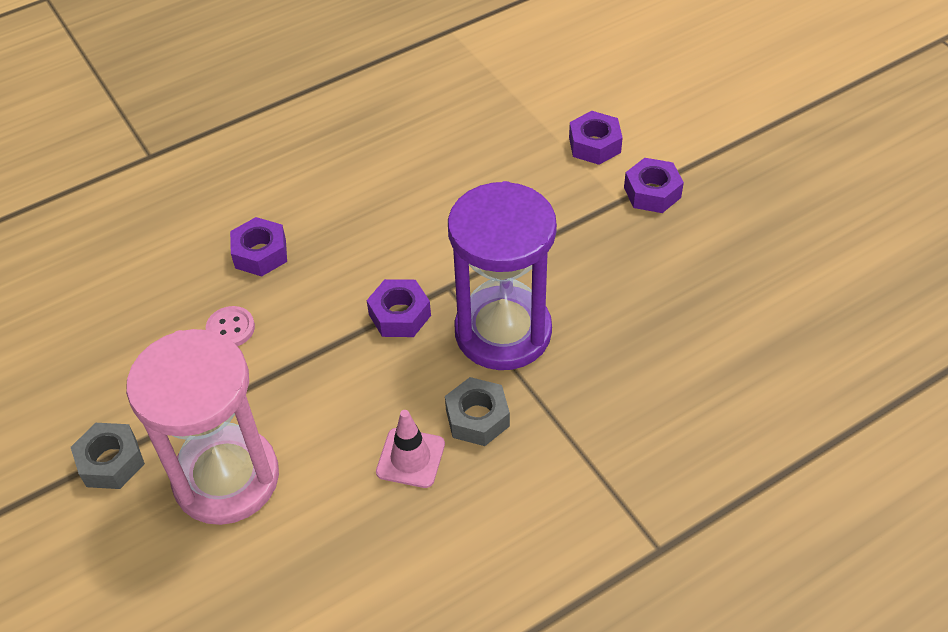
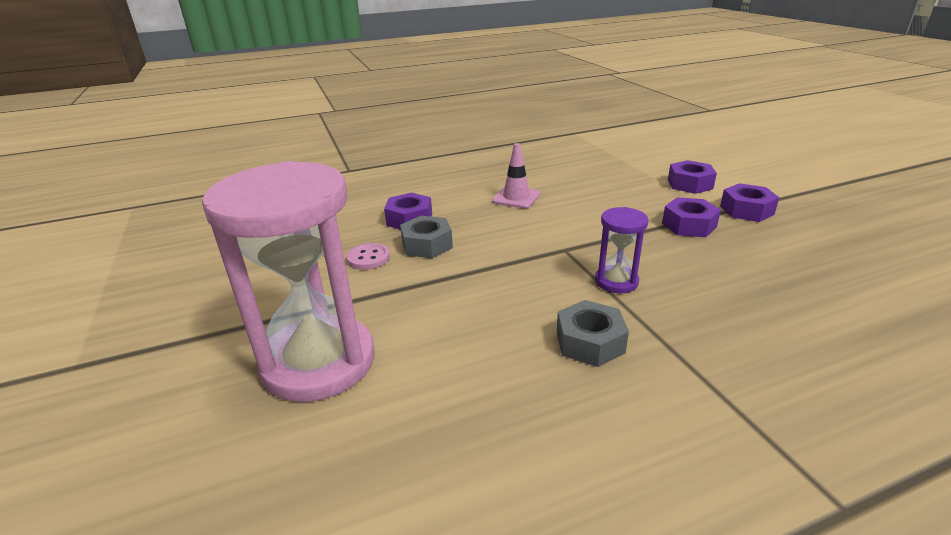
camera: 10 degrees right, 20 degrees down
grey nut [71,423,145,489] -> grey nut moved to [400,216,453,258]
purple nut [367,279,431,337] -> purple nut moved to [662,197,721,237]
pink traffic cone [376,410,445,488] -> pink traffic cone moved to [492,143,540,209]
purple hourglass [448,181,557,370] -> purple hourglass [595,207,649,293], size x0.46

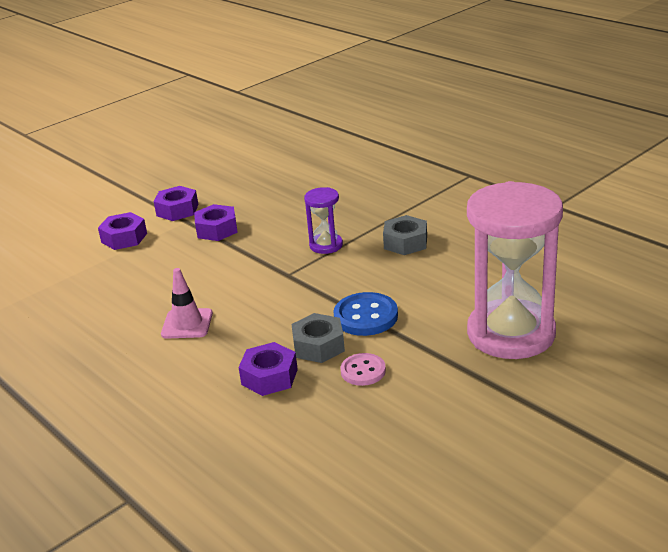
camera: 110 degrees left, 0 degrees up
none -> blue button [333,292,398,336]

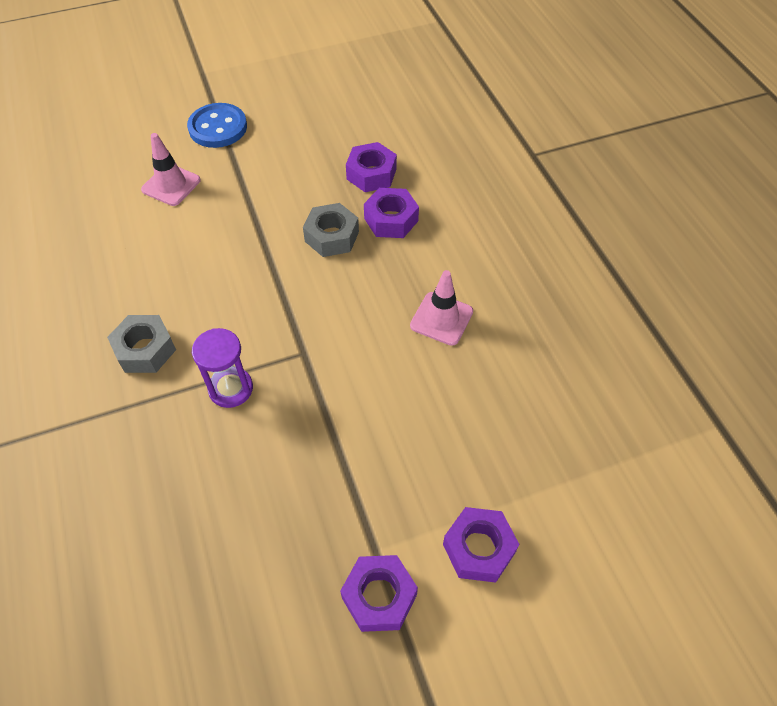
camera: 160 degrees left, 25 degrees up
purple nut [194,204,238,241] -> purple nut moved to [346,142,397,192]
blue button [333,292,398,336] -> blue button moved to [187,103,247,148]
pink button [340,353,386,386] -> none
pink hourglass [467,181,563,359] -> pink traffic cone [141,133,201,206]

